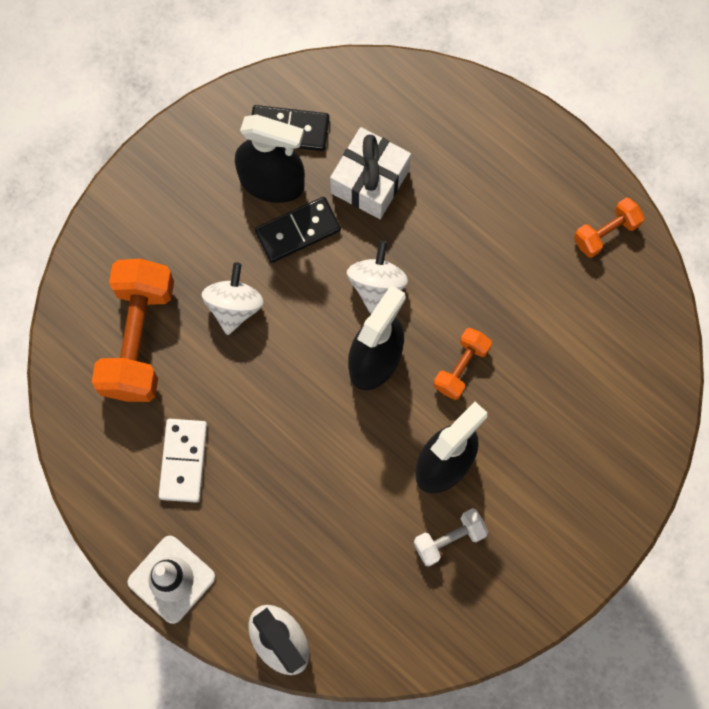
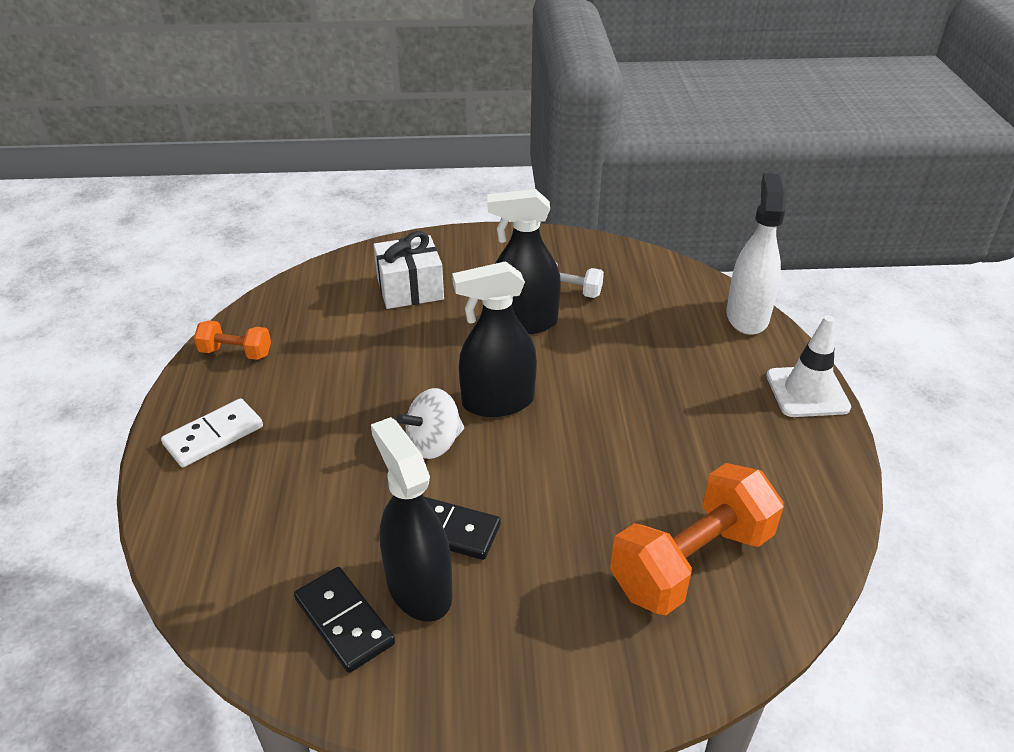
camera: 135 degrees left, 35 degrees down
white domino [159,419,207,503] -> white domino moved to [161,398,263,467]
white spinning top [202,262,264,335] -> none
white gift [330,127,411,219] -> white gift moved to [373,231,444,309]
orange dumbbell [433,328,492,400] -> none

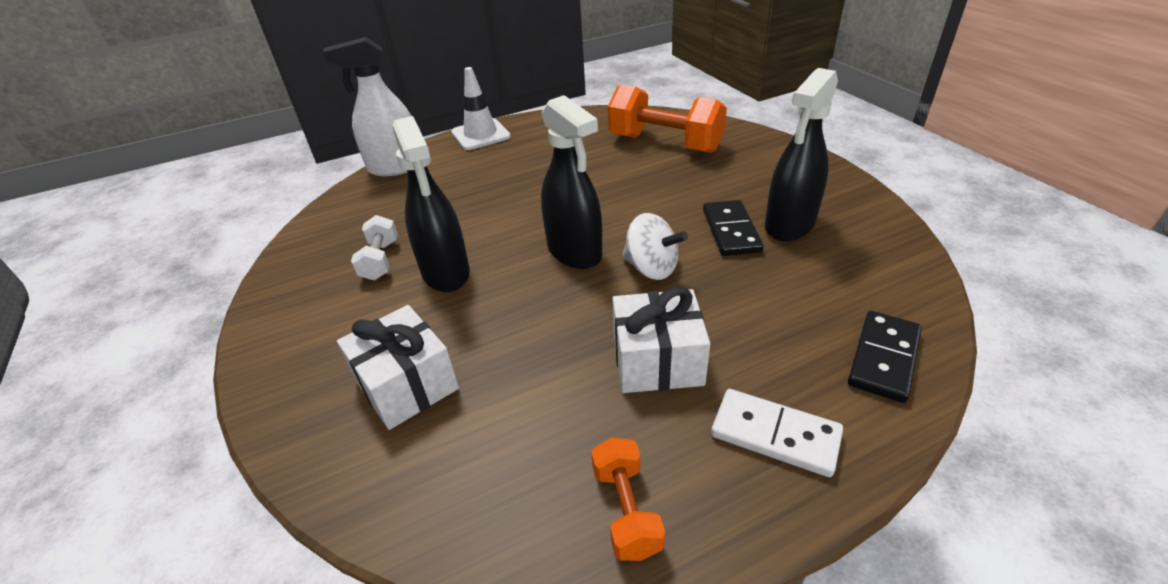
camera: 110 degrees left, 0 degrees up
black domino [294,567,395,673] -> black domino moved to [848,311,922,403]
none -> white gift [612,287,710,393]

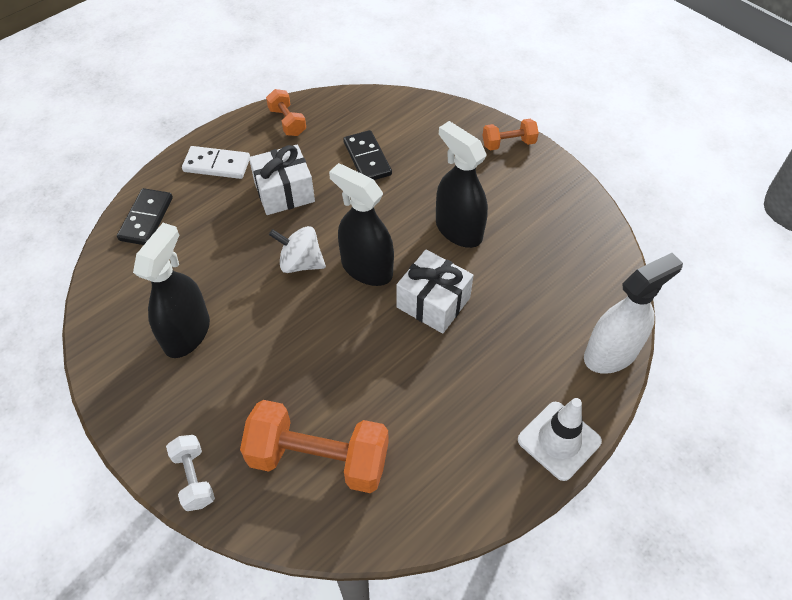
camera: 160 degrees right, 15 degrees up
white gift [337,305,459,430] -> white gift moved to [397,249,474,334]
white dumbbell [351,215,398,280] -> white dumbbell moved to [166,435,215,511]
black domino [703,200,764,256] -> black domino moved to [343,130,392,180]
none -> orange dumbbell [483,119,539,150]

